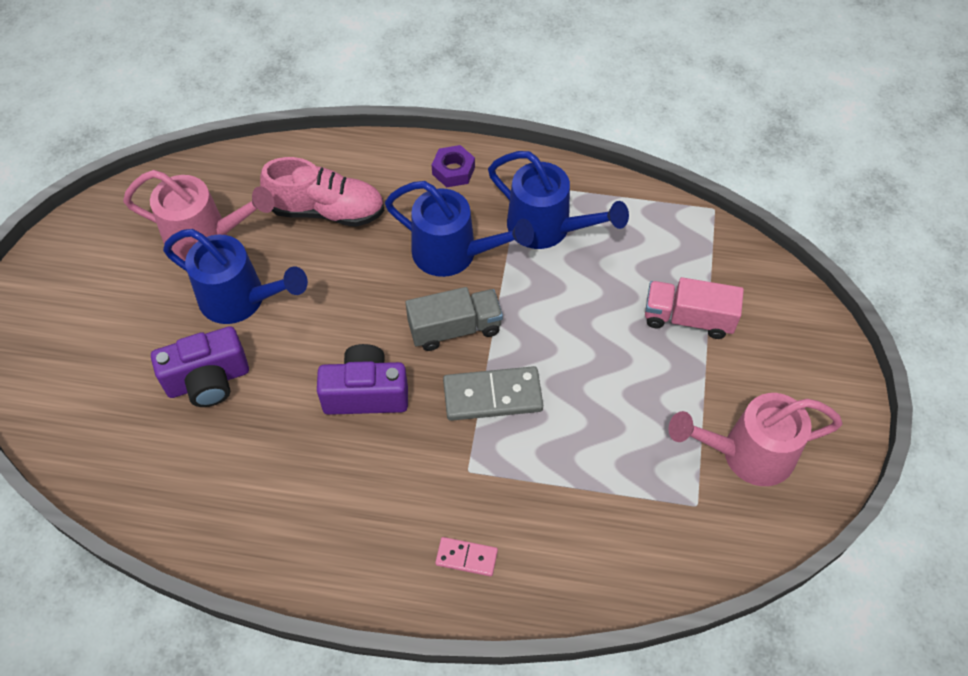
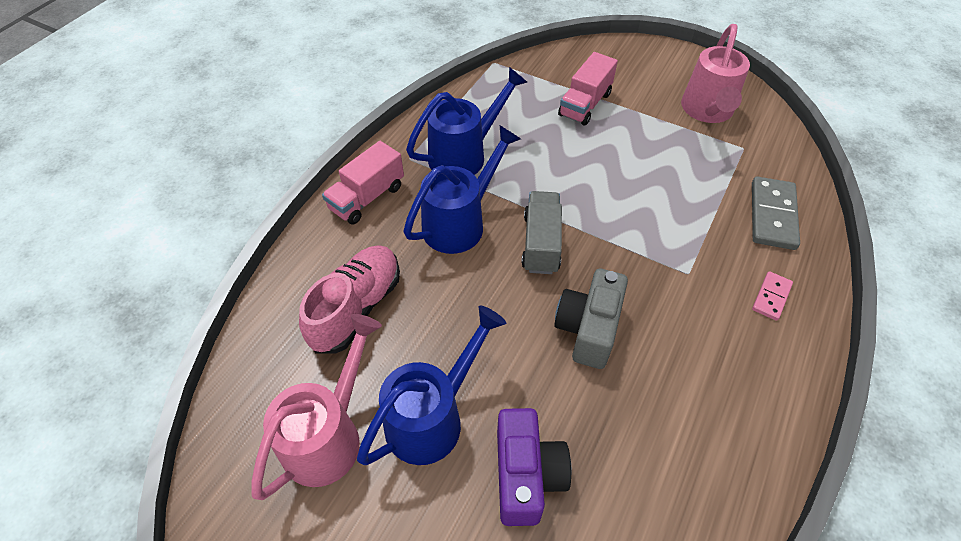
camera: 70 degrees left, 5 degrees down
purple camera [317,344,408,415] -> grey camera [554,269,628,369]
purple nut [432,145,475,187] -> pink truck [322,141,404,225]
grey domino [443,366,543,421] -> grey domino moved to [752,176,800,250]

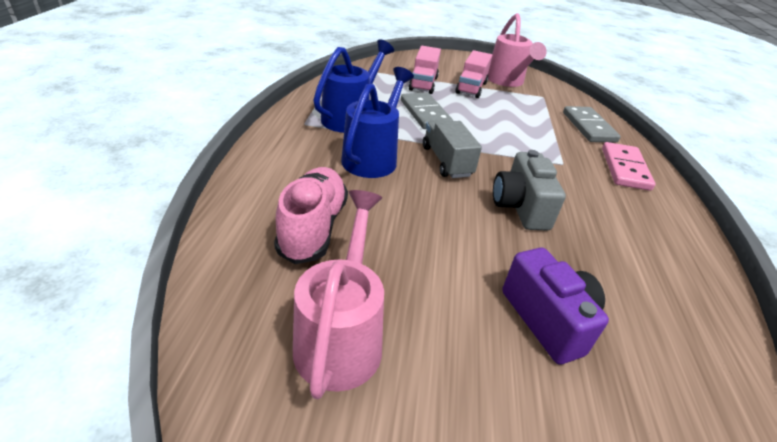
camera: 25 degrees left, 15 degrees down
pink truck [322,141,404,225] -> pink truck moved to [456,50,492,98]
blue watering can [357,305,506,465] -> none
pink domino [752,271,793,321] -> pink domino [602,142,656,191], size x1.79
none -> grey domino [401,92,453,129]

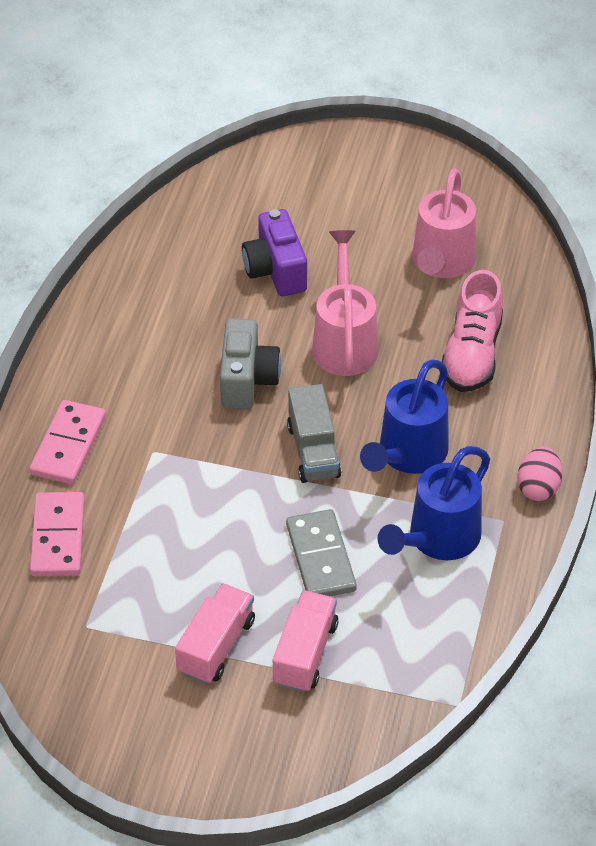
camera: 170 degrees left, 10 degrees up
pink watering can [488,13,547,87] -> pink watering can moved to [312,230,378,376]
grey domino [563,106,621,143] -> pink domino [30,492,85,576]
none -> pink egg [517,446,562,501]

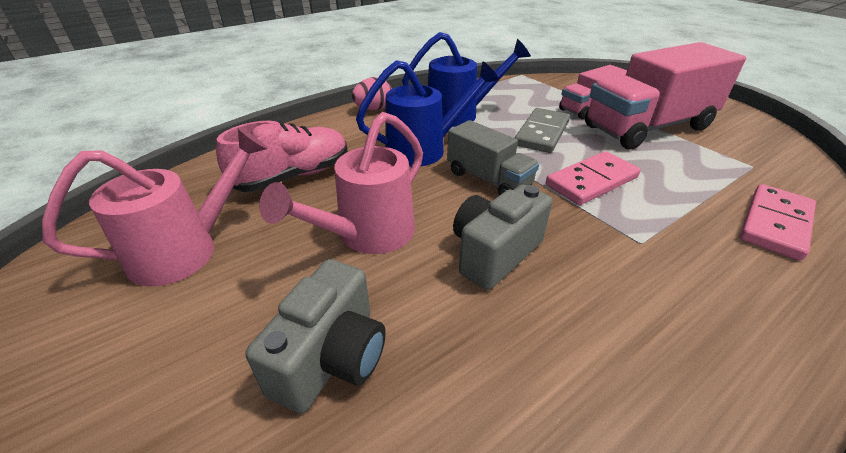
camera: 140 degrees left, 10 degrees down
pink domino [29,400,106,484] -> pink domino moved to [546,151,641,205]
pink truck [175,583,255,684] -> pink truck [585,42,746,149], size x1.84
purple camera [242,209,307,296] -> grey camera [245,259,386,414]
grey truck [287,384,341,483] -> grey truck turned 105 degrees clockwise [447,120,539,195]

